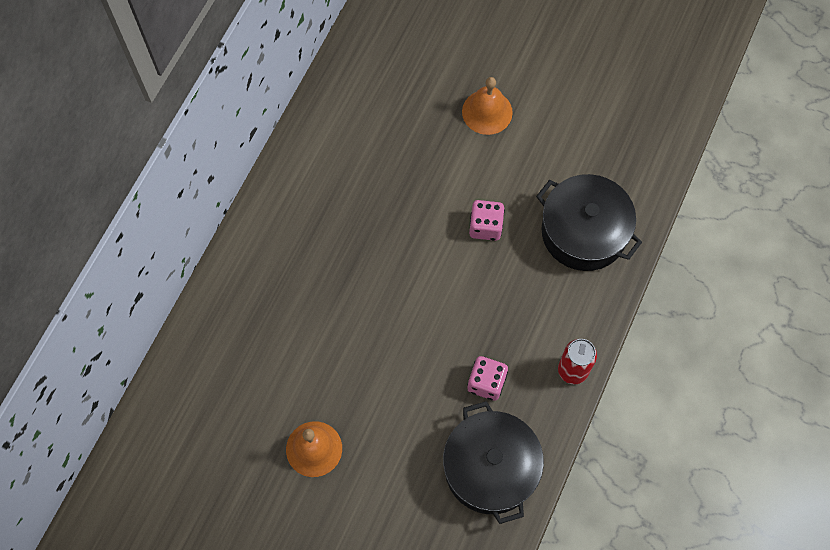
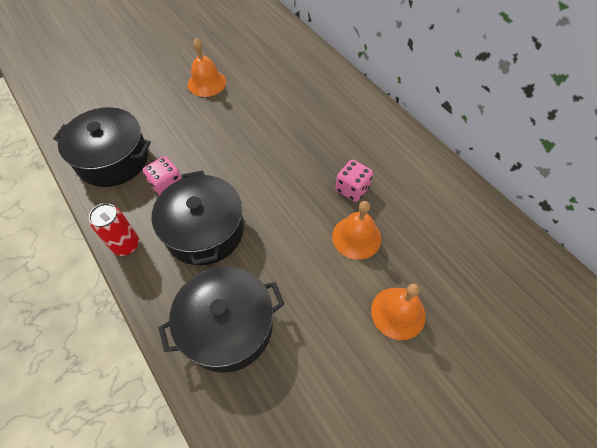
camera: 120 degrees right, 10 degrees down
pink dice [469,200,505,241] -> pink dice moved to [335,160,373,202]
none -> black pot [152,170,244,265]
none -> orange bell [332,201,381,260]

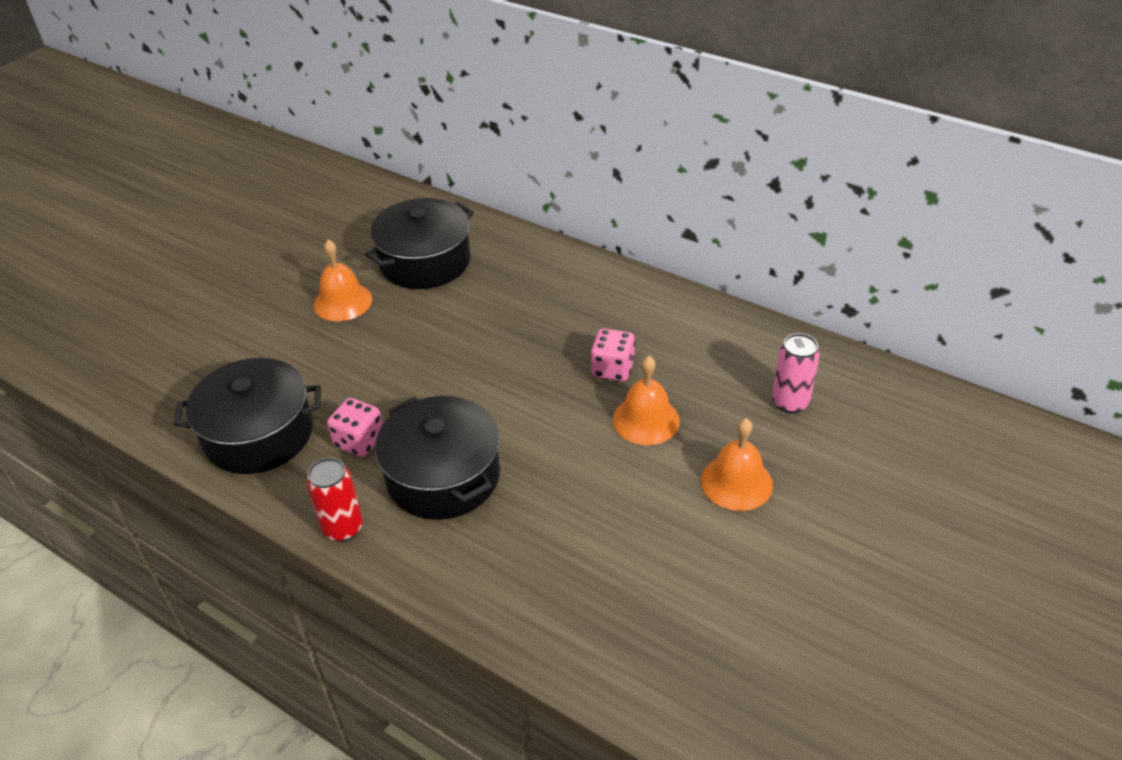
camera: 20 degrees left, 15 degrees down
black pot [158,266,284,373] -> black pot moved to [365,198,474,289]
none -> pink can [772,333,820,413]

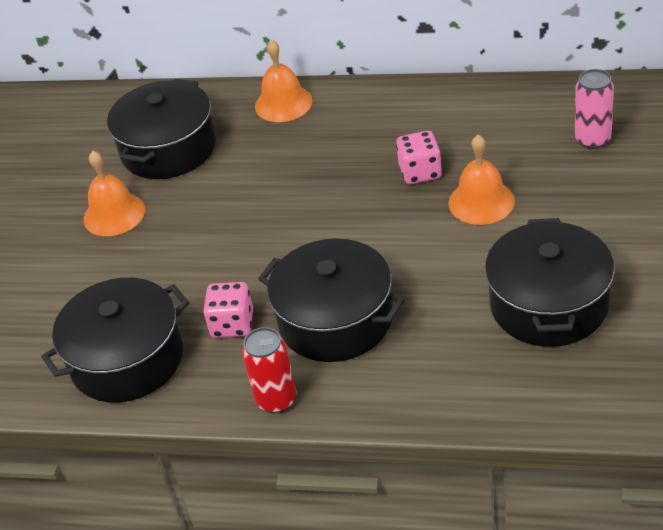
camera: 20 degrees left, 0 degrees up
orange bell [701,418,773,511] -> orange bell moved to [255,39,313,122]
none -> black pot [485,218,614,347]

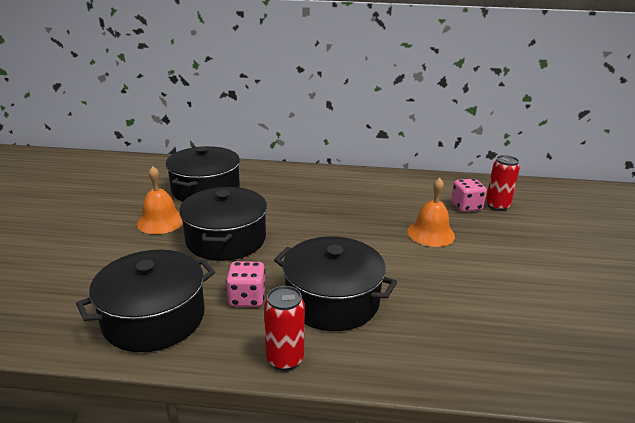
camera: 10 degrees left, 15 degrees down
orange bell [255,39,313,122] -> none
pink dice [396,131,442,184] -> pink dice moved to [451,178,487,212]
black pot [485,218,614,347] -> black pot moved to [179,187,267,261]
pink can [575,69,614,149] -> red can [486,155,520,211]

